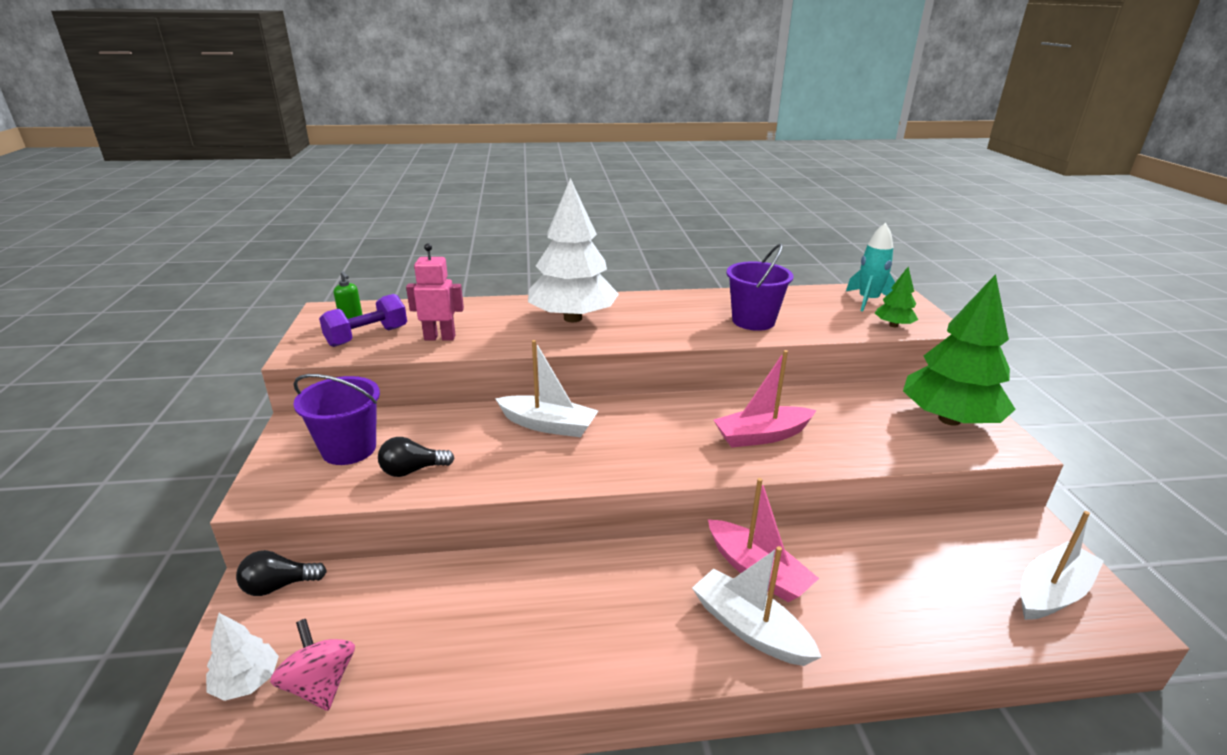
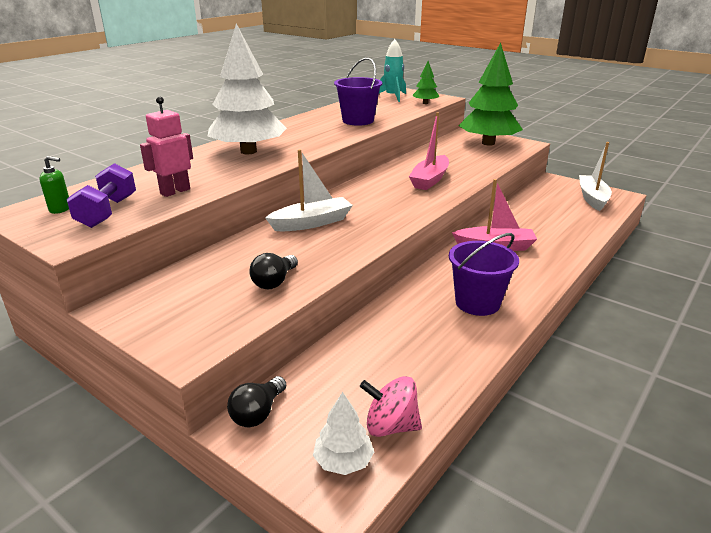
camera: 45 degrees left, 0 degrees up
purple bucket [293,374,380,465] -> purple bucket moved to [449,233,519,316]
white boat [692,546,821,666] -> none

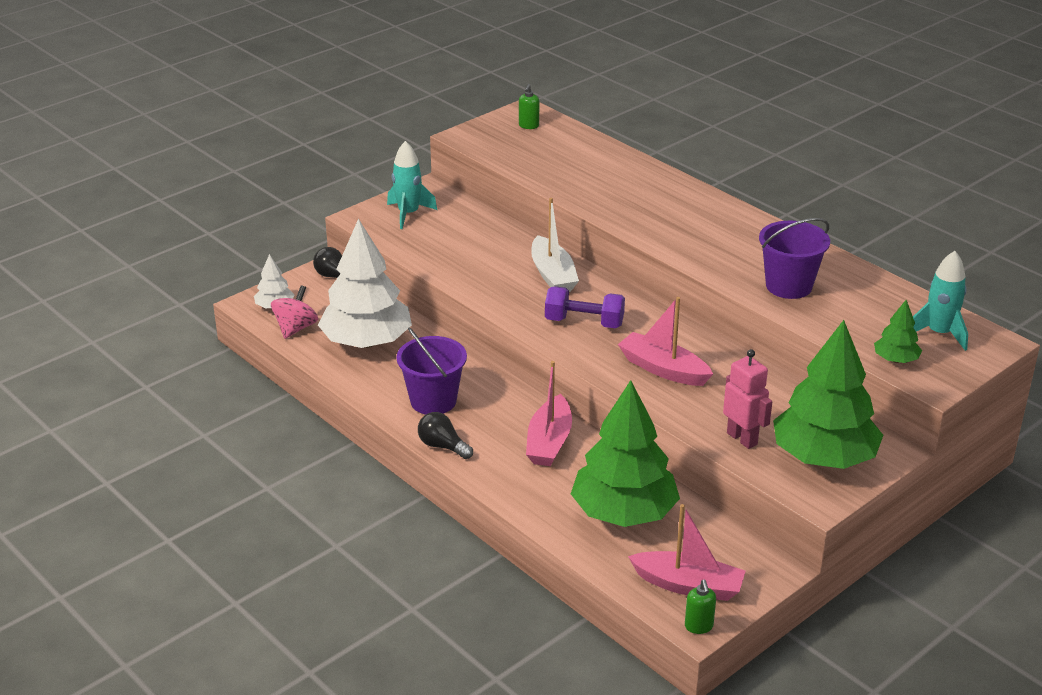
camera: 100 degrees right, 5 degrees up
purple dumbbell [67,163,136,228] -> purple dumbbell moved to [545,286,625,328]
pink robot [140,96,193,197] -> pink robot moved to [723,349,772,449]
white tree [208,24,287,154] -> white tree moved to [318,218,412,348]
black light bulb [250,253,298,289] -> black light bulb moved to [418,412,473,459]
white boat [579,142,612,211] -> pink boat [628,504,746,601]
none -> turquoise rocket [387,141,437,229]
none -> green tree [571,380,680,527]
none -> green soap dispenser [685,580,716,634]

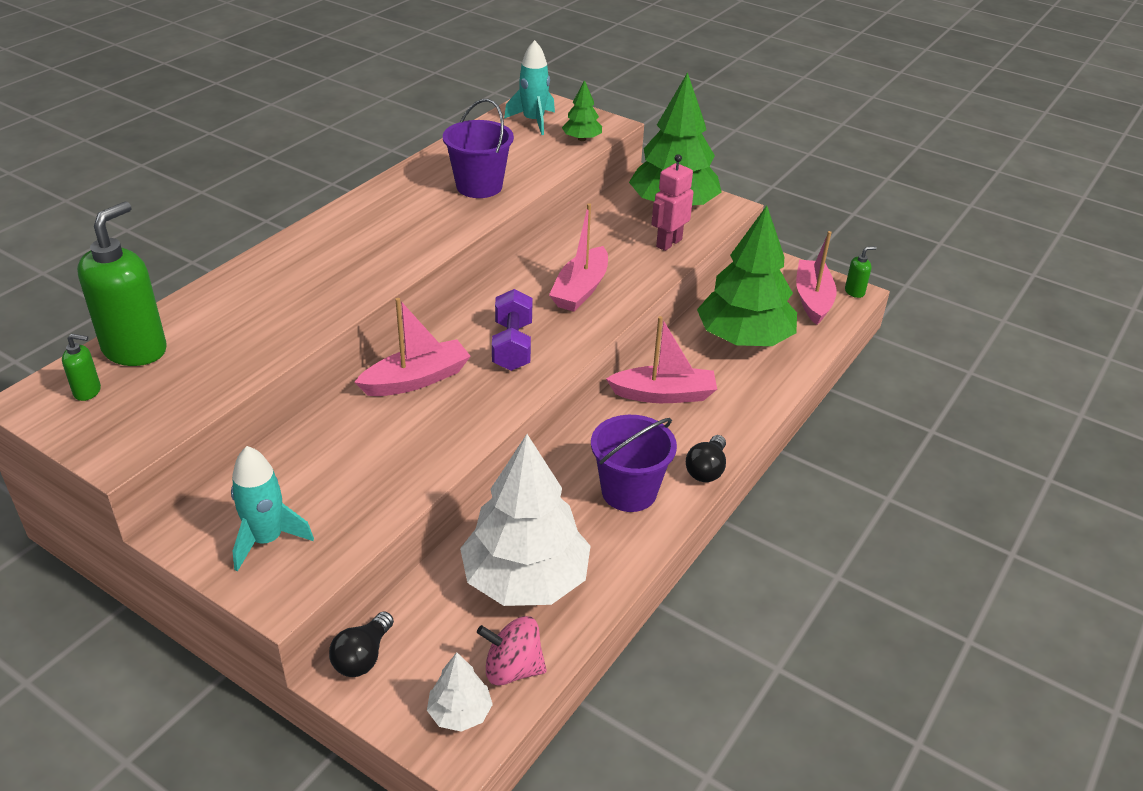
camera: 105 degrees left, 5 degrees up
white boat [531,198,579,292] -> pink boat [354,298,471,396]
none -> green soap dispenser [77,201,167,366]

